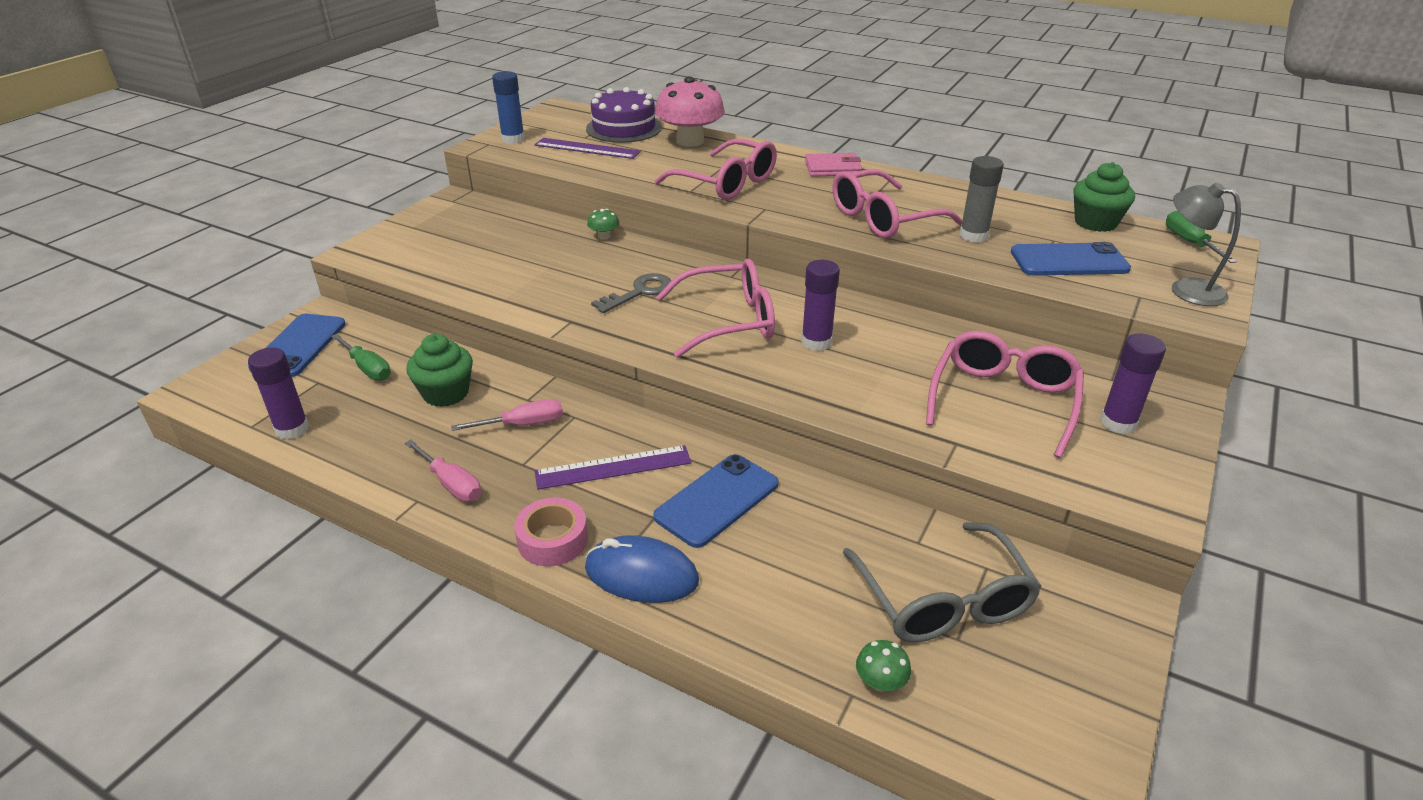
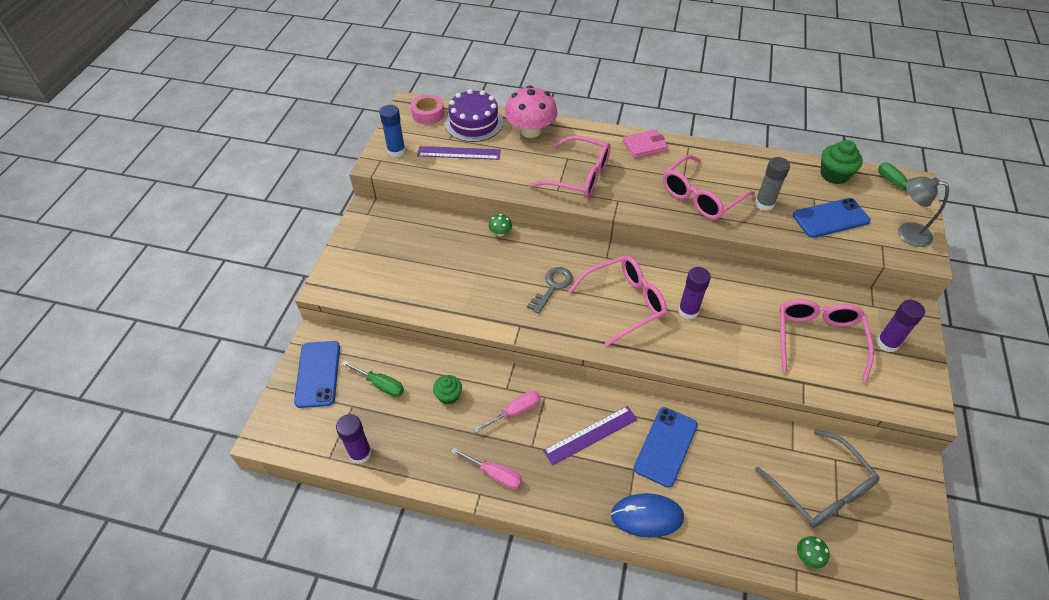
camera: 15 degrees left, 15 degrees up
green cupcake [406,334,473,407] -> green cupcake [433,375,462,405], size x0.65
pink tape [514,498,588,566] -> pink tape moved to [411,94,444,124]

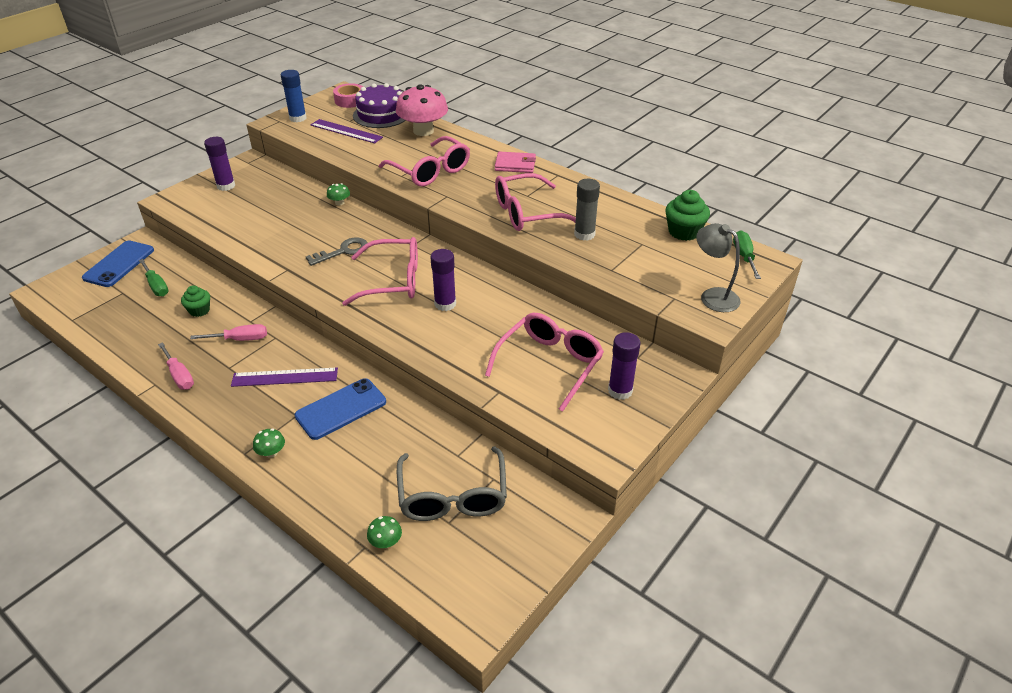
camera: 25 degrees right, 10 degrees down
purple glue stick [336,414,372,464] -> purple glue stick moved to [204,137,235,191]
blue mouse [611,493,684,538] -> green mushroom [253,429,285,458]
blue phone [793,198,871,238] -> none

